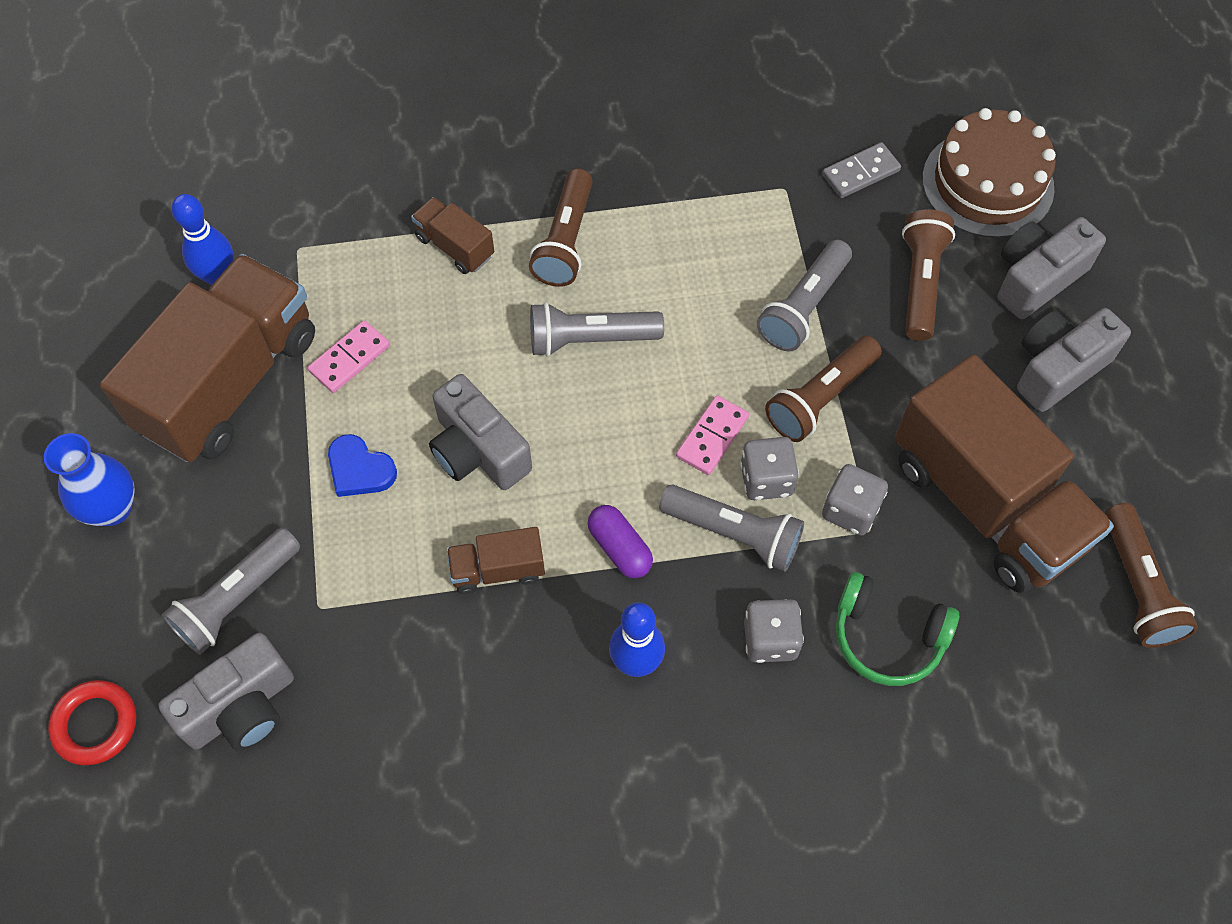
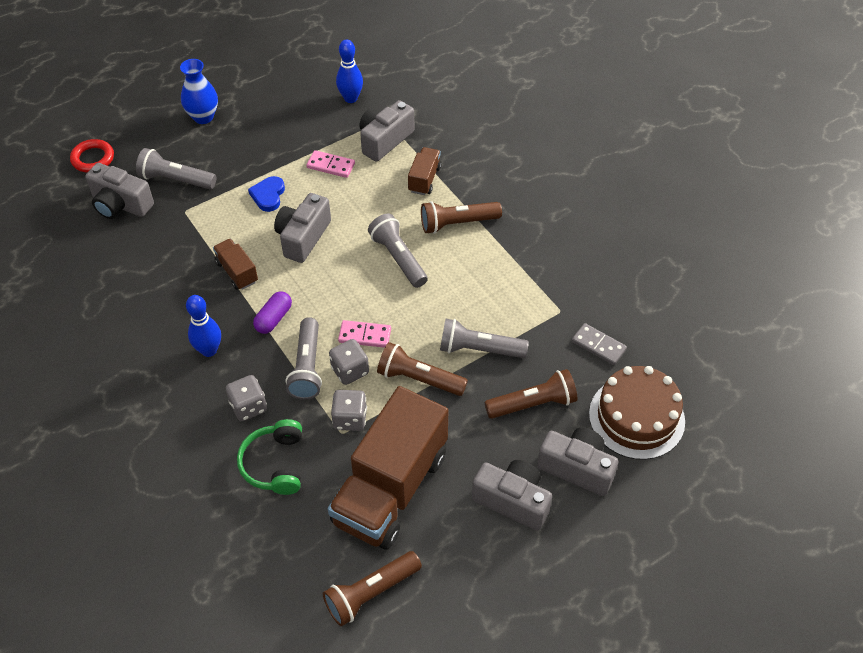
camera: 65 degrees right, 10 degrees down
brown truck [100,254,315,462] -> none
none -> grey camera [360,100,414,162]

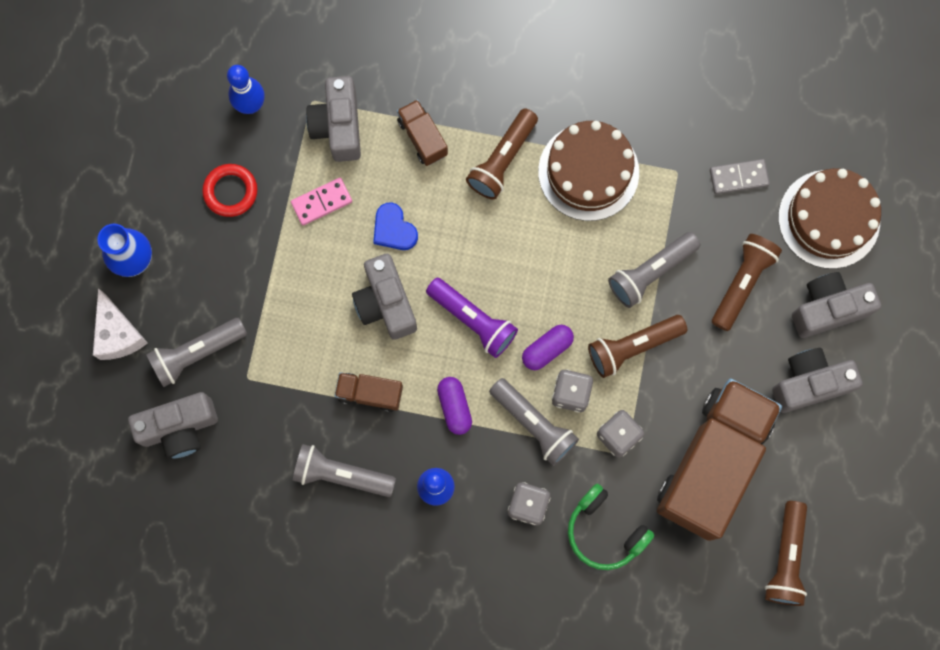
camera: 45 degrees left, 25 degrees up
red ring [70,139,114,173] -> red ring moved to [202,164,257,217]
blue heart [248,176,285,212] -> blue heart moved to [373,202,418,250]
brown truck [328,386,449,550] -> brown truck turned 135 degrees counterclockwise [657,378,782,541]
pink domino [338,320,391,348] -> purple capsule [522,325,574,370]
grey flashlight [368,214,428,288] -> grey flashlight moved to [292,444,396,497]
none -> white cheese [93,288,148,360]
none -> purple flashlight [426,278,518,358]
none -> brown cake [538,121,639,221]

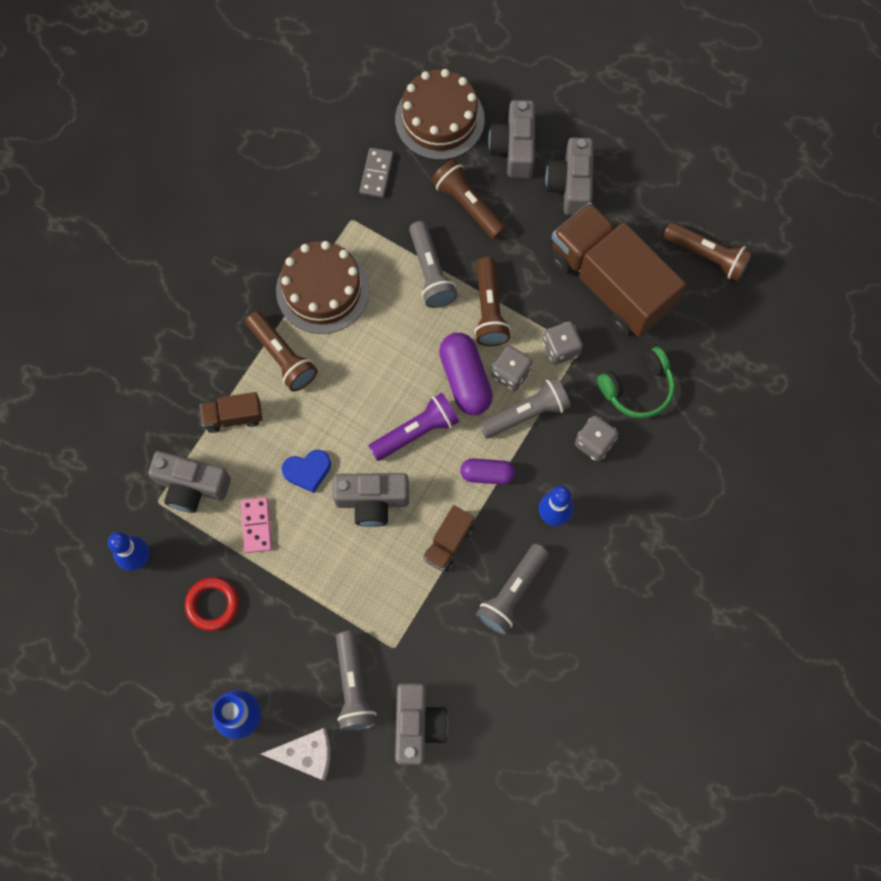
camera: 70 degrees left, 5 degrees down
purple capsule [522,325,574,370] -> purple capsule [439,333,493,415], size x1.61

